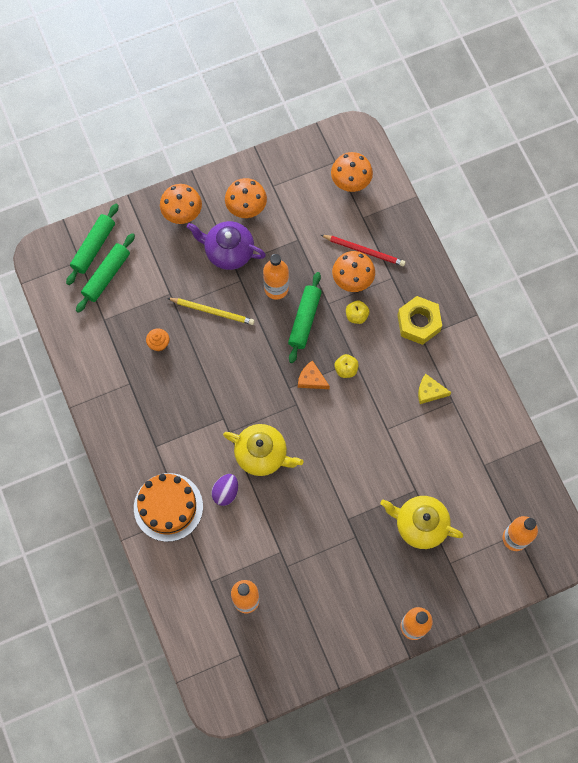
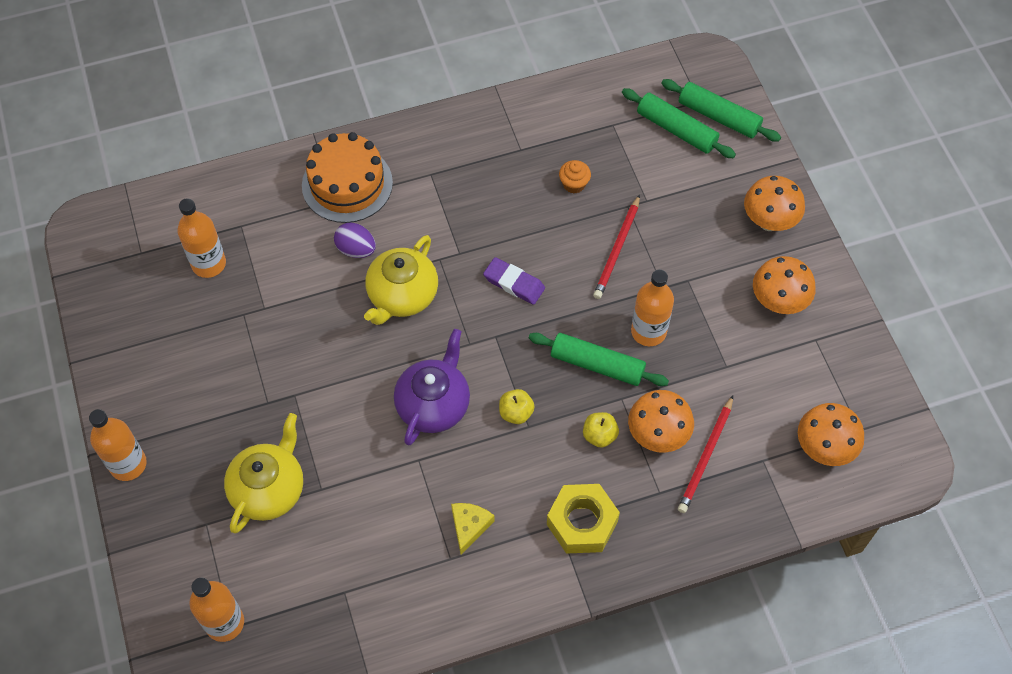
camera: 95 degrees right, 10 degrees down
yellow pencil [167,298,255,325] -> red pencil [593,195,640,299]
purple teapot [187,221,266,270] -> purple teapot moved to [394,329,470,446]
orange cheese [298,360,330,389] -> none
none -> purple eraser [483,257,545,305]

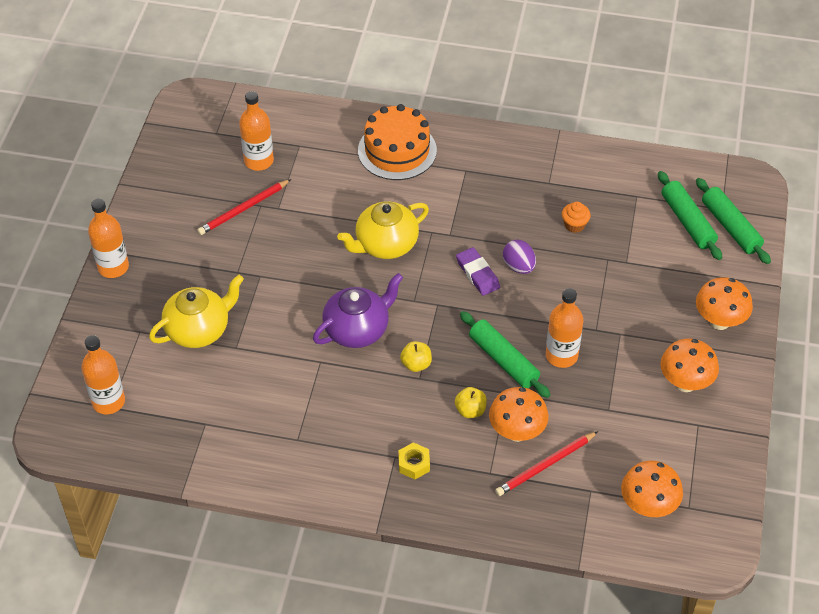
camera: 30 degrees right, 10 degrees down
purple egg [334,222,376,258] -> purple egg moved to [503,240,536,274]
yellow cheese [451,503,495,555] -> none
yellow nut [547,484,620,554] -> yellow nut [398,442,430,479], size x0.55
red pencil [593,195,640,299] -> red pencil moved to [197,179,291,235]

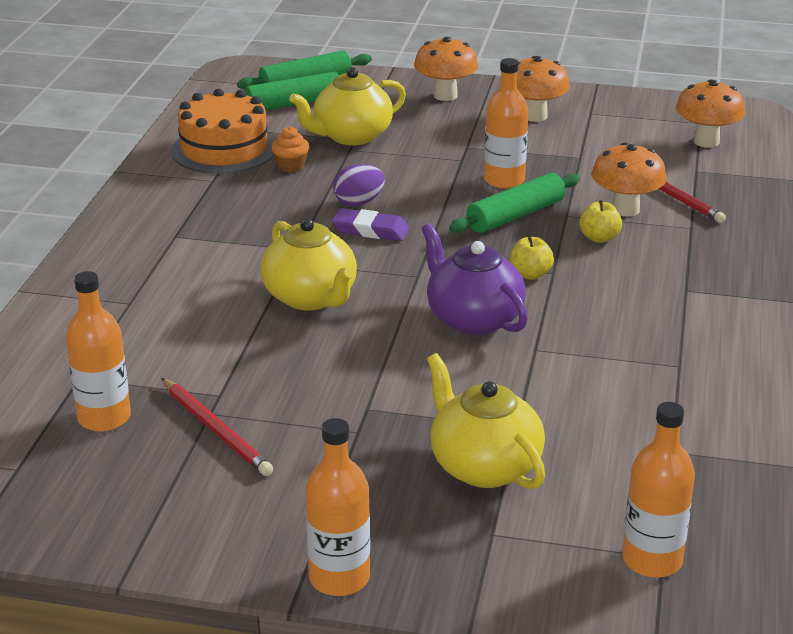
camera: 90 degrees left, 20 degrees down
orange cake [358,104,437,180] -> orange cake moved to [171,89,275,174]
yellow nut [398,442,430,479] -> none
purple eraser [456,247,500,296] -> purple eraser turned 45 degrees clockwise [332,208,410,241]
none -> yellow teapot [289,67,406,145]

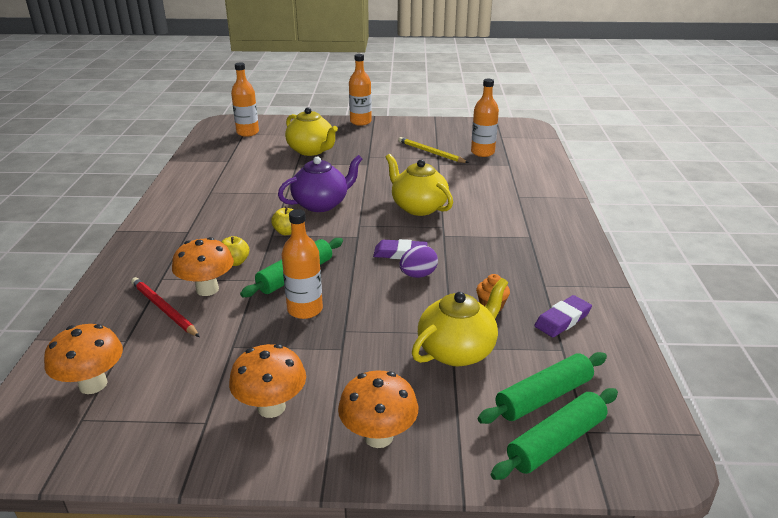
camera: 170 degrees right, 0 degrees up
red pencil [161,378,273,476] -> yellow pencil [398,137,469,163]
orange cake [171,89,275,174] -> purple eraser [534,295,592,337]
purple teapot [421,223,528,335] -> purple teapot turned 75 degrees counterclockwise [278,155,362,212]

